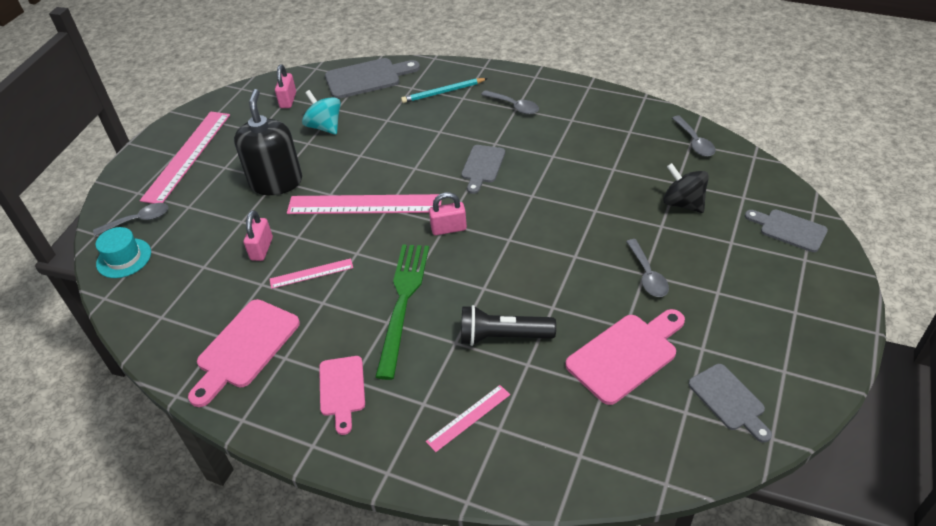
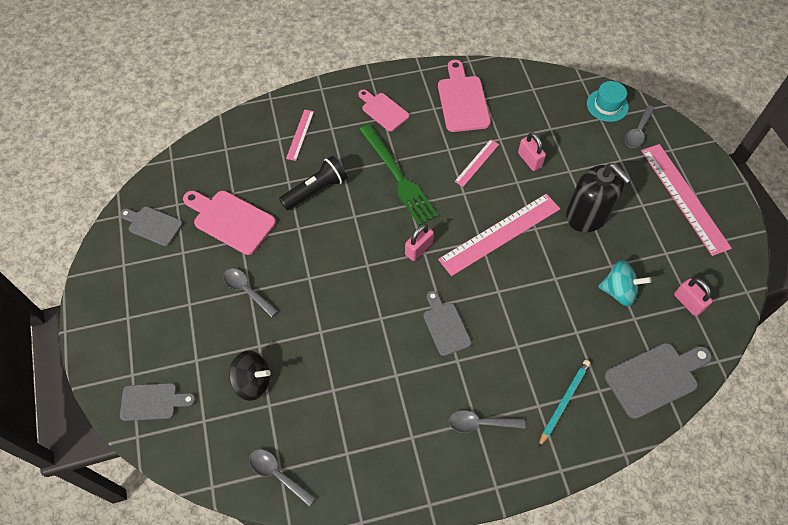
camera: 140 degrees right, 15 degrees up
grey cutting board [325,58,420,99] -> grey cutting board turned 150 degrees counterclockwise [604,343,712,419]
pink cutting board [565,309,685,405] -> pink cutting board turned 105 degrees clockwise [183,191,276,255]

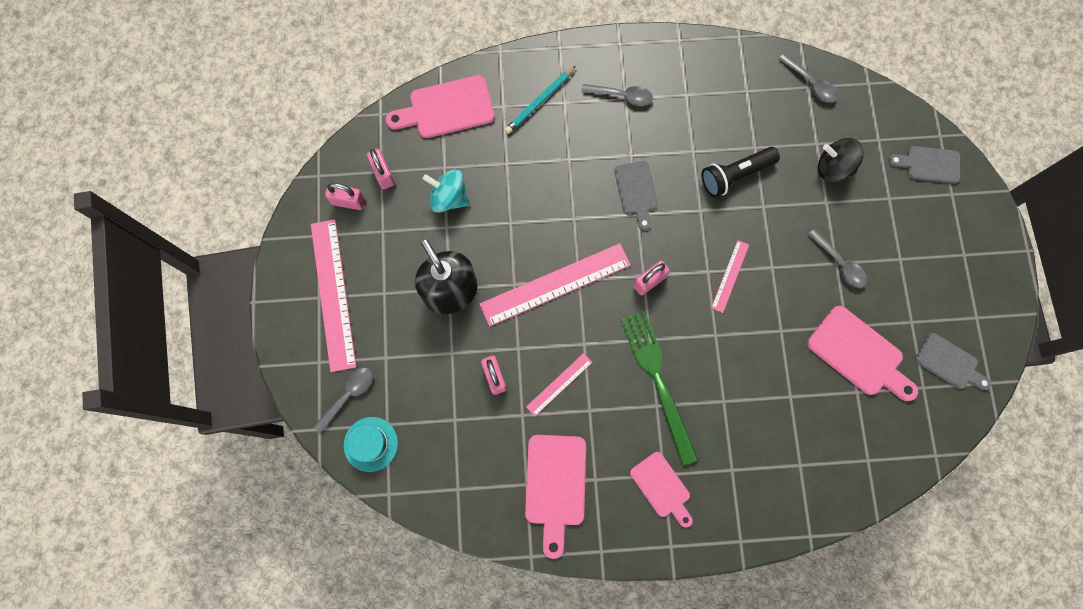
camera: 170 degrees left, 15 degrees up
black flashlight [279,156,347,210] -> black flashlight moved to [701,147,780,197]
pink ruler [286,109,314,161] -> pink ruler moved to [711,240,749,313]
grey cutting board [604,343,712,419] -> pink cutting board [386,75,495,138]
none -> pink padlock [325,183,365,210]

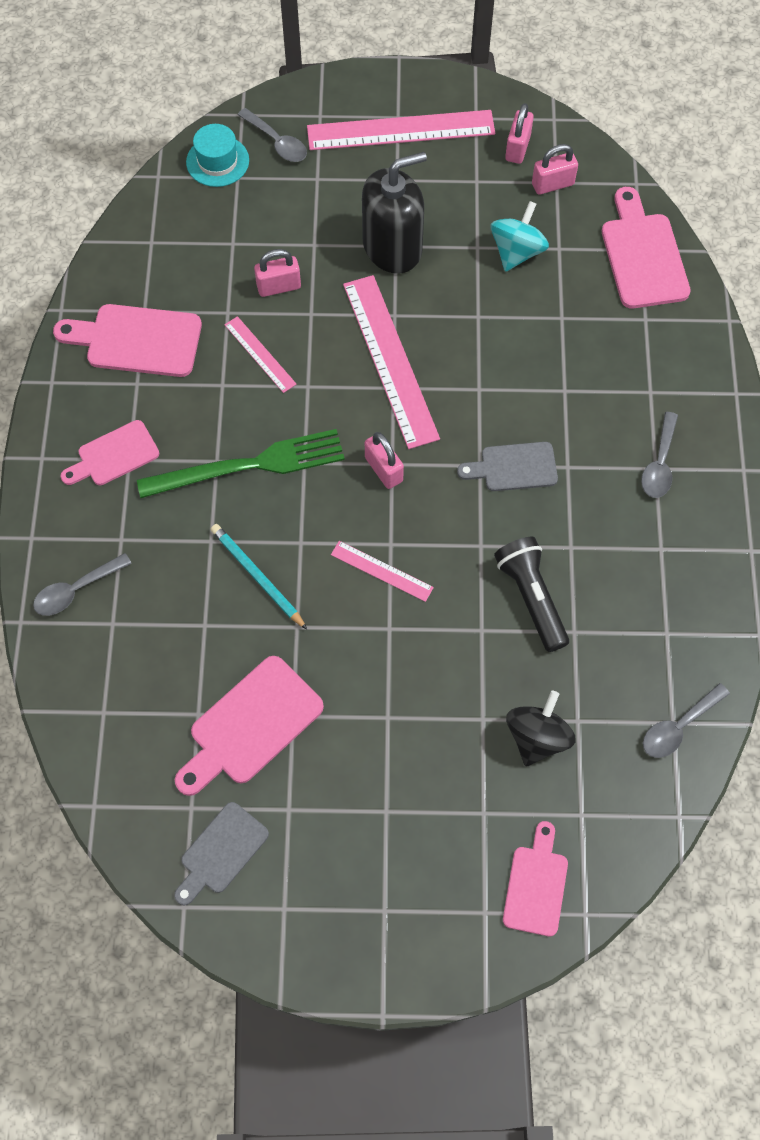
camera: 95 degrees right, 10 degrees down
turquoise pencil [505,66,576,134] -> turquoise pencil moved to [211,524,307,630]
grey spoon [808,229,867,288] -> grey spoon moved to [33,553,132,616]
grey cutting board [888,146,960,184] -> pink cutting board [503,821,568,936]

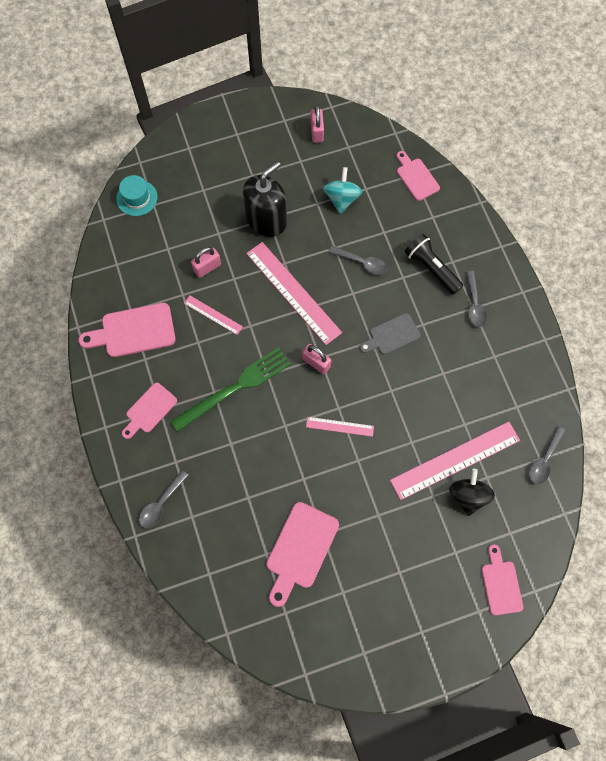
camera: 20 degrees left, 5 degrees up
grey cutting board [174,802,269,905] -> none
turquoise pencil [211,524,307,630] -> none
grey spoon [238,108,307,162] -> grey spoon moved to [329,246,387,275]
pink ruler [307,110,495,150] -> pink ruler moved to [390,422,520,500]
black flashlight [494,537,569,652] -> black flashlight moved to [405,234,463,295]
pink padlock [532,144,578,195] -> none
pink cutting board [602,187,691,309] -> pink cutting board [396,151,440,201], size x0.65

